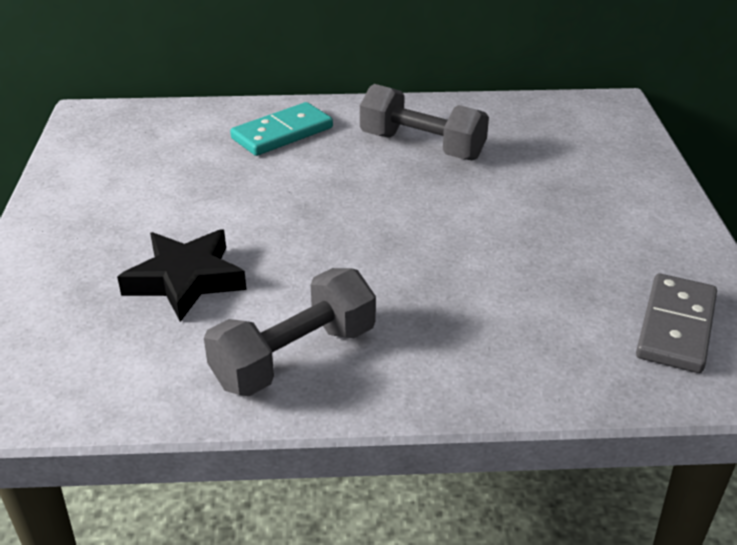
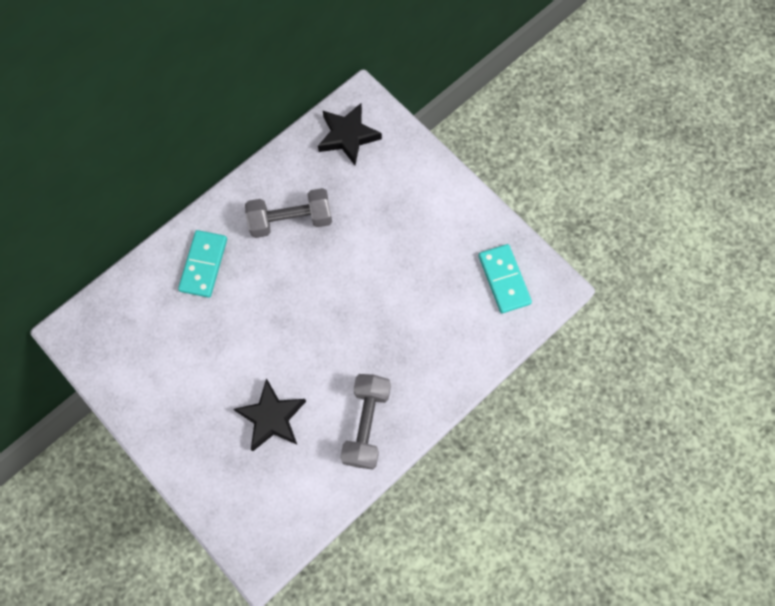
camera: 40 degrees left, 35 degrees up
grey domino [636,274,717,373] -> turquoise domino [479,244,532,313]
none -> black star [318,103,382,165]

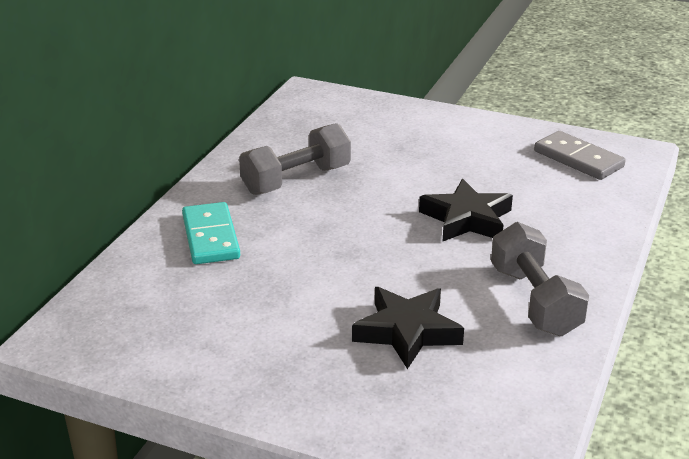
camera: 25 degrees left, 40 degrees down
black star [318,103,382,165] -> black star moved to [419,179,513,242]
turquoise domino [479,244,532,313] -> grey domino [534,131,626,180]

